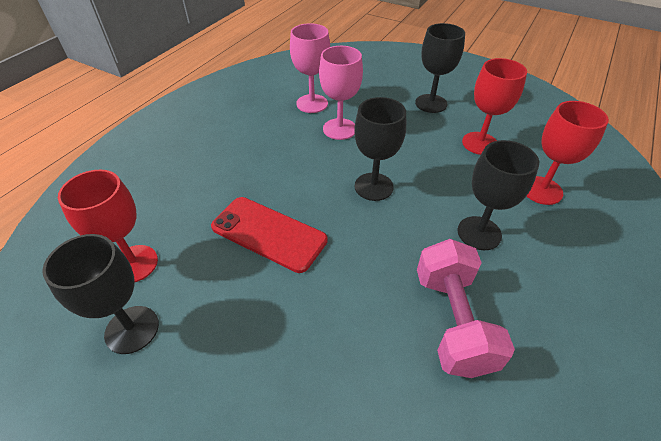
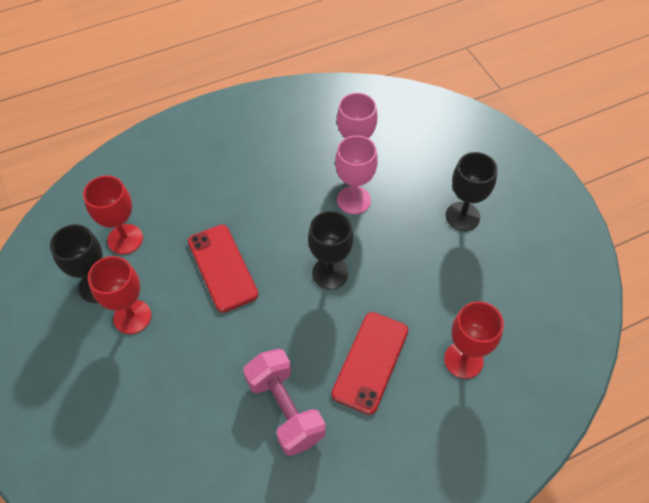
camera: 35 degrees right, 10 degrees up
pink dumbbell [417,239,515,378] -> pink dumbbell turned 60 degrees counterclockwise [243,349,326,456]
black goblet [457,140,539,250] -> red phone [332,312,408,415]
red goblet [462,58,527,155] -> red goblet moved to [88,256,151,334]

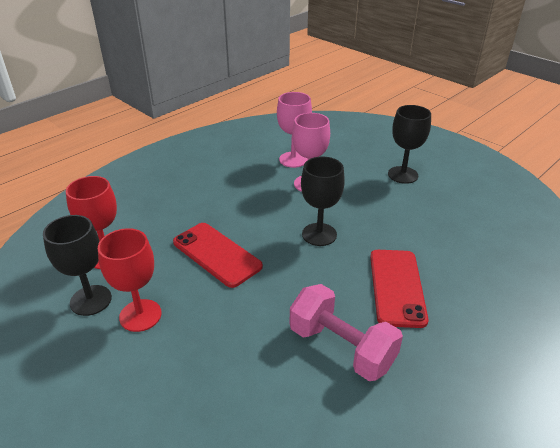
camera: 20 degrees left, 20 degrees down
red goblet [444,301,504,379] -> none

